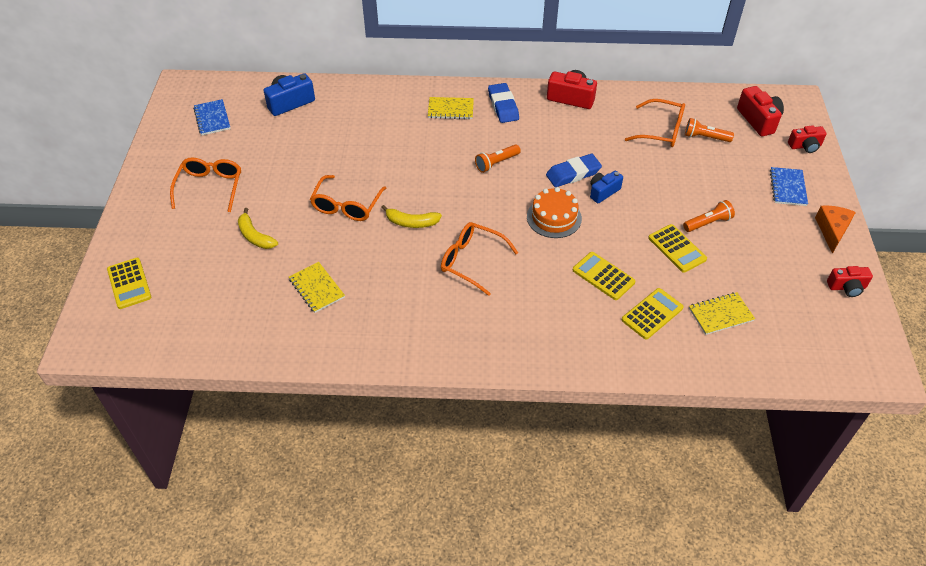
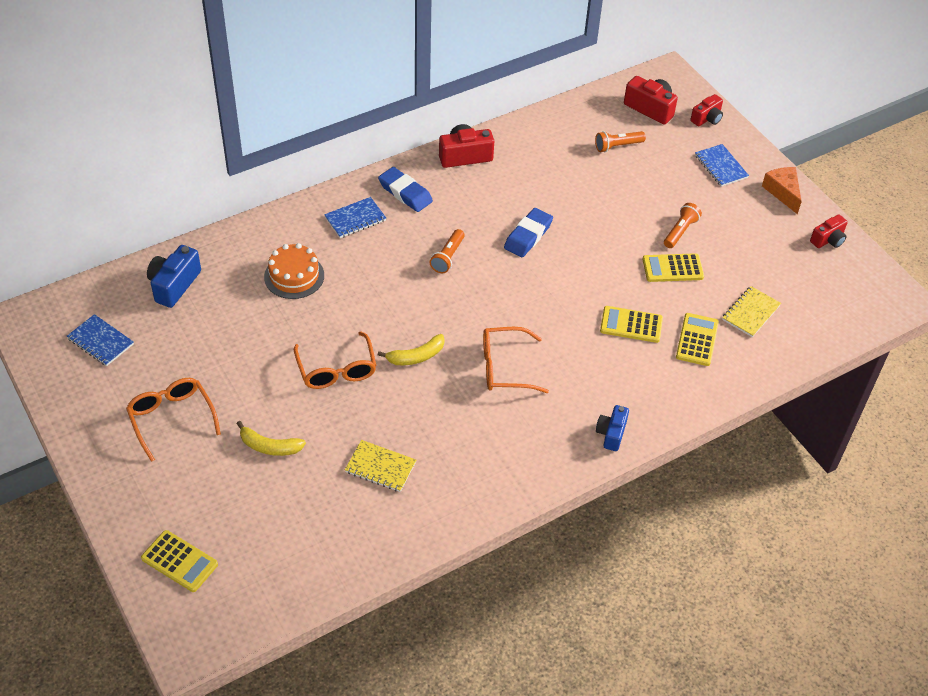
camera: 35 degrees left, 0 degrees up
yellow notebook [428,97,474,119] -> blue notebook [324,197,386,238]
orange cake [527,187,582,238] -> orange cake moved to [264,243,324,299]
blue camera [590,171,623,203] -> blue camera moved to [596,405,629,451]
orange glasses [625,99,685,147] -> none
yellow calculator [648,224,707,273] -> yellow calculator turned 150 degrees clockwise [642,253,704,282]

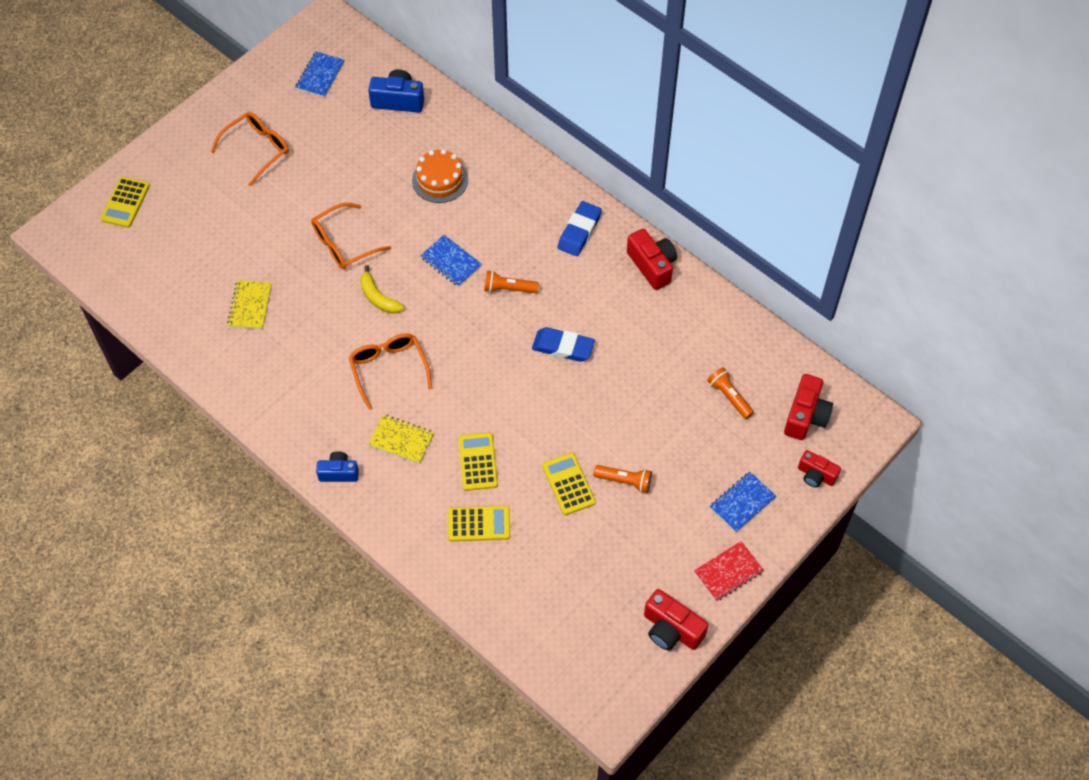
camera: 75 degrees right, 10 degrees up
yellow banana [236,421,306,456] -> none
blue notebook [324,197,386,238] -> blue notebook moved to [420,235,482,287]
yellow notebook [722,286,781,337] -> yellow notebook moved to [368,414,434,464]
orange cheese [762,167,802,214] -> red notebook [694,541,764,601]
red camera [810,214,848,248] -> red camera [644,589,709,651], size x1.51

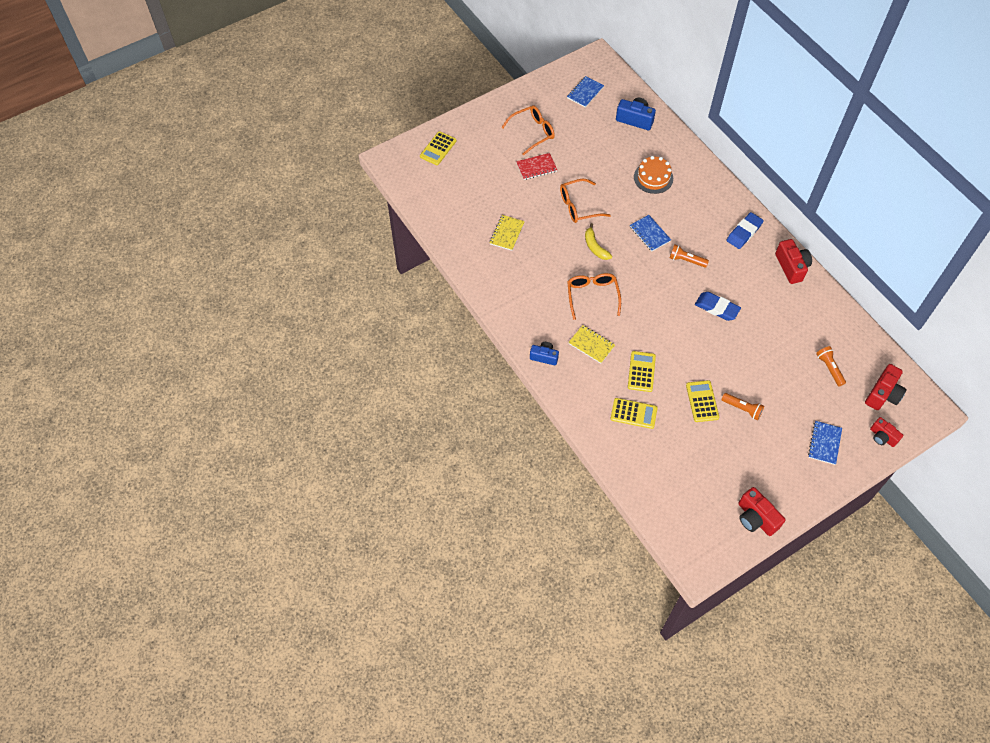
camera: 15 degrees right, 0 degrees up
red notebook [694,541,764,601] -> red notebook moved to [516,153,557,180]
blue notebook [710,471,776,532] -> blue notebook turned 45 degrees counterclockwise [808,421,842,465]

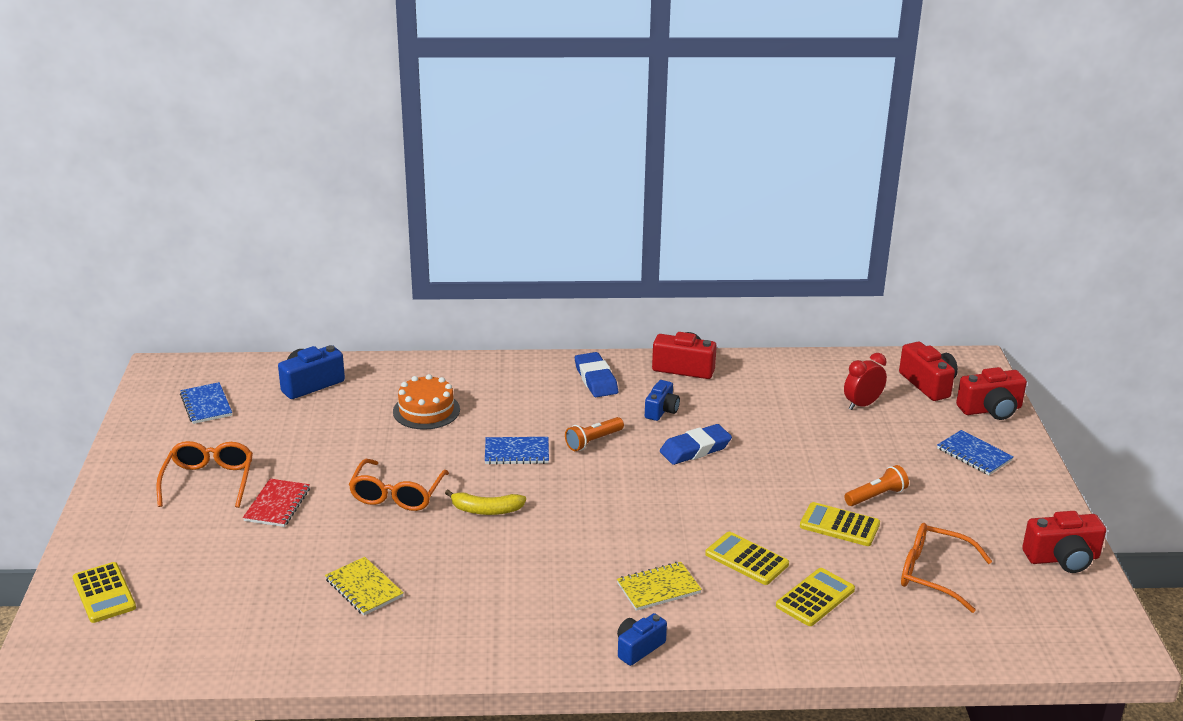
camera: 60 degrees left, 30 degrees down
orange glasses [567,273,621,320] -> orange glasses moved to [901,523,992,613]
orange flashlight [816,346,846,386] -> red clock [844,353,887,410]
red camera [870,417,903,447] -> red camera [956,367,1027,420], size x1.51
none -> blue camera [645,380,680,421]

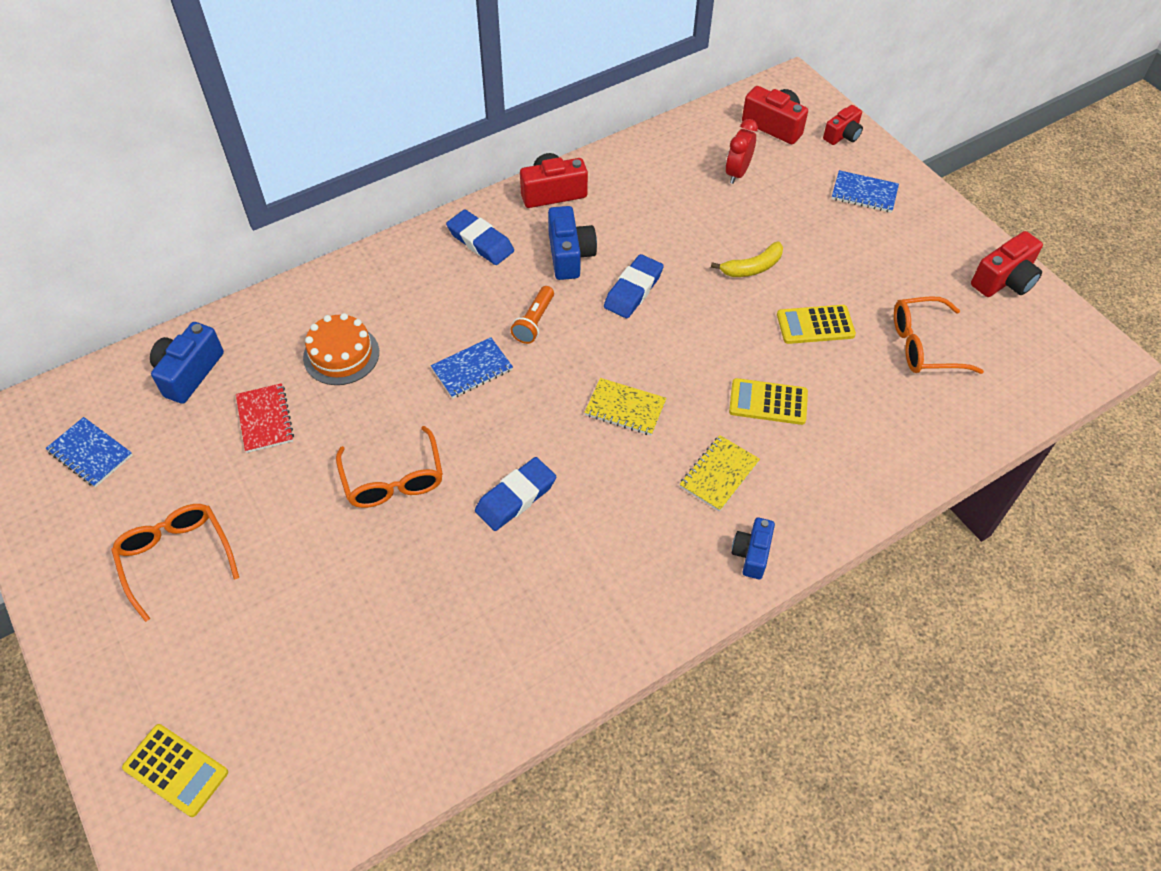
camera: 30 degrees left, 25 degrees up
red notebook [243,479,310,527] -> red notebook moved to [236,383,294,453]
yellow notebook [325,557,404,616] -> yellow notebook moved to [584,378,666,436]
yellow banana [445,490,526,515] -> yellow banana moved to [711,241,783,277]
blue camera [645,380,680,421] -> blue camera [548,206,597,280], size x1.51
yellow calculator [776,568,855,626] -> none
orange flashlight [844,465,909,506] -> none
red camera [956,367,1027,420] -> red camera [823,105,863,145], size x0.66
none -> blue eraser [475,457,556,531]

